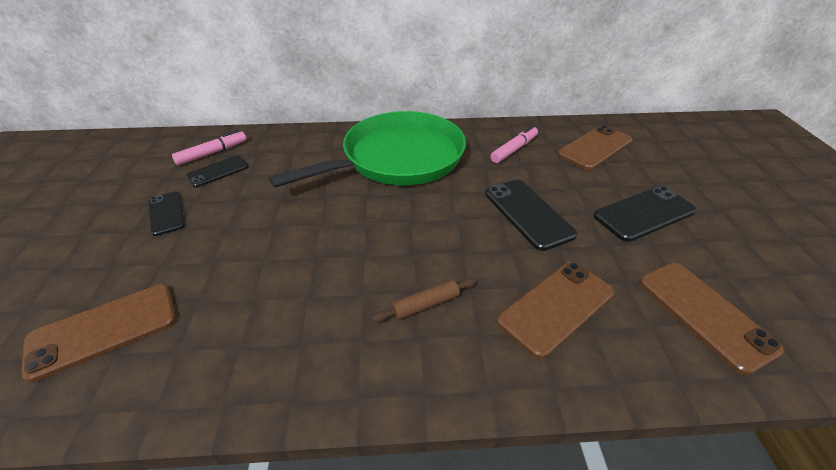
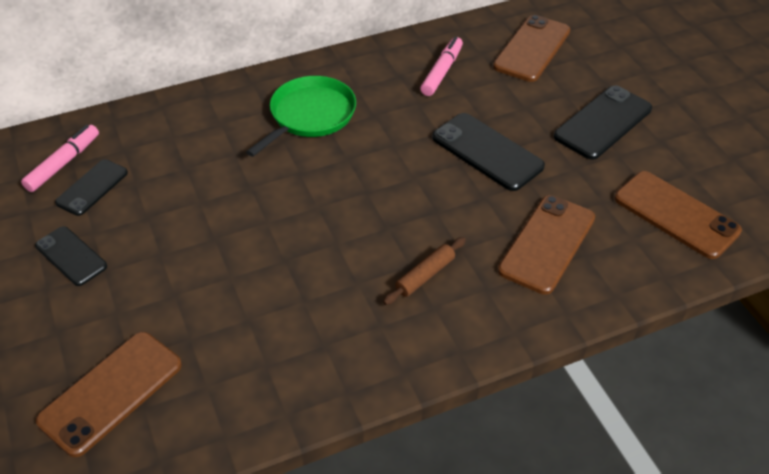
camera: 20 degrees left, 5 degrees up
green pan [269,111,466,187] -> green pan [246,76,356,157], size x0.56

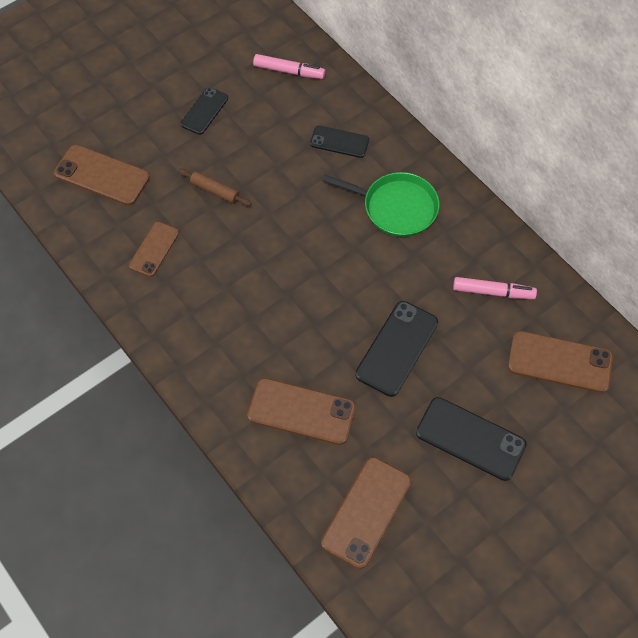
camera: 75 degrees right, 15 degrees up
black phone [55,159,128,216] -> black phone moved to [310,125,369,158]
brown rolling pin [383,237,466,305] -> brown rolling pin moved to [178,169,252,206]
none -> brown phone [129,222,179,277]

